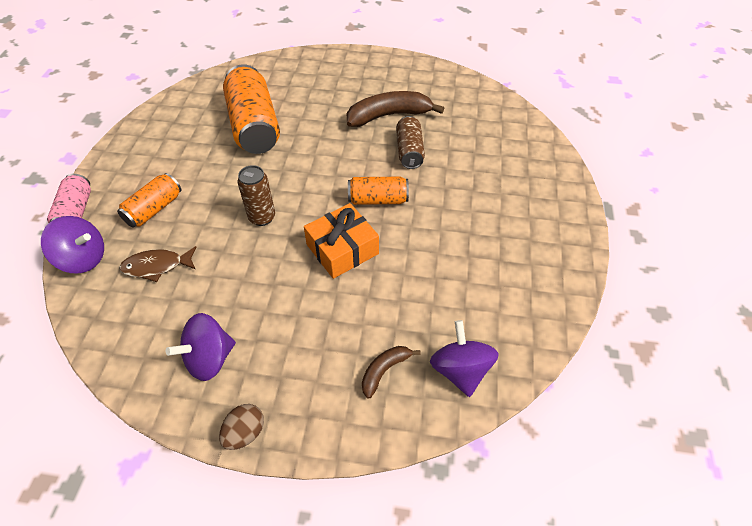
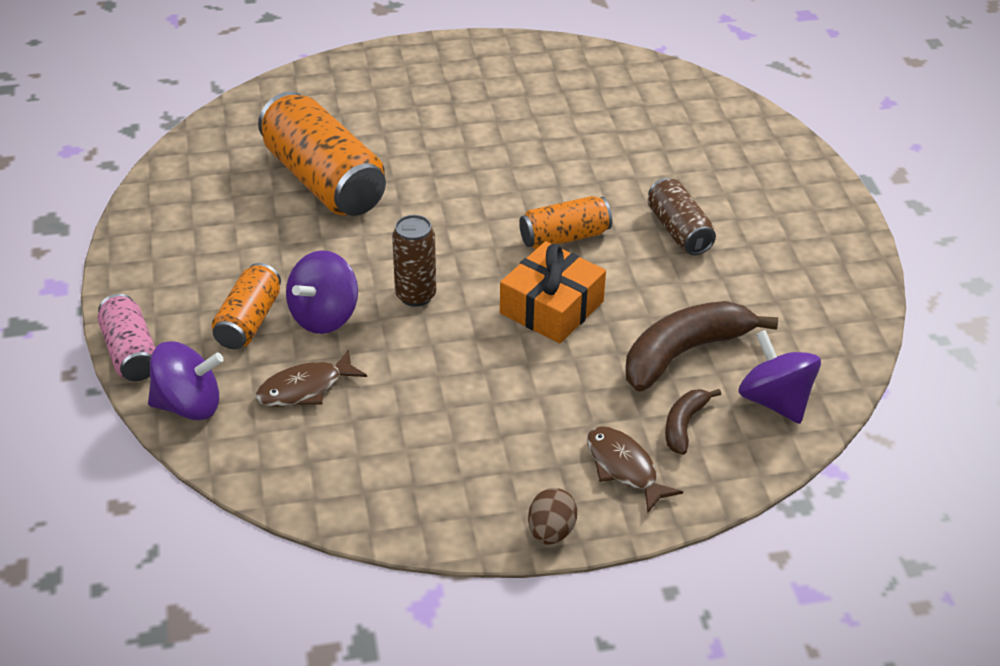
camera: 20 degrees left, 10 degrees down
purple spinning top [166,313,236,381] -> purple spinning top moved to [286,250,358,334]
brown banana [347,91,444,127] -> brown banana moved to [625,301,778,392]
brown can [396,116,425,169] -> brown can moved to [648,178,716,255]
none -> brown fish [587,426,683,513]

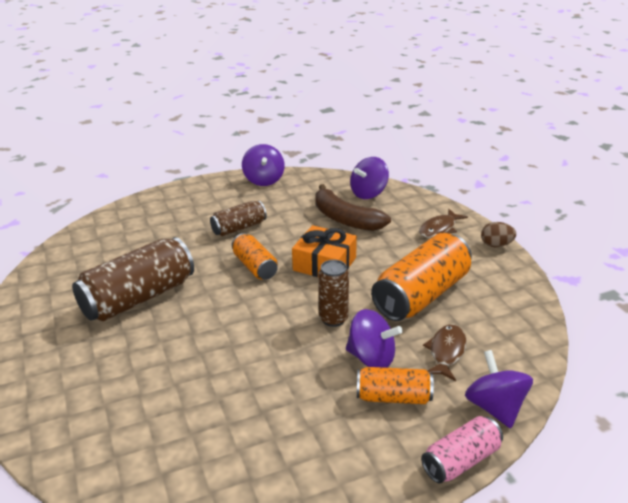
camera: 100 degrees left, 10 degrees down
brown fish [255,349,367,407] -> brown fish turned 120 degrees counterclockwise [423,325,467,381]
orange can [258,92,386,216] -> orange can moved to [371,233,472,321]
brown banana [665,389,721,455] -> none
none -> brown can [72,237,194,321]
none -> purple spinning top [242,144,285,186]

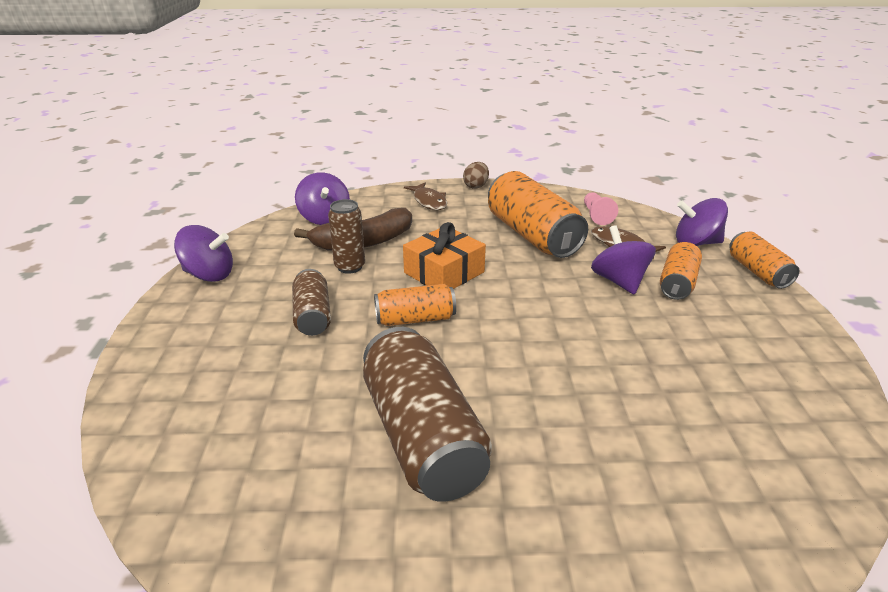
camera: 70 degrees left, 0 degrees up
brown can [318,260,349,327] -> brown can moved to [328,199,365,274]
purple spinning top [346,309,402,368] -> purple spinning top turned 60 degrees counterclockwise [591,225,656,295]
pink can [421,416,503,484] -> orange can [729,232,799,289]
none -> pink pawn [584,192,618,225]

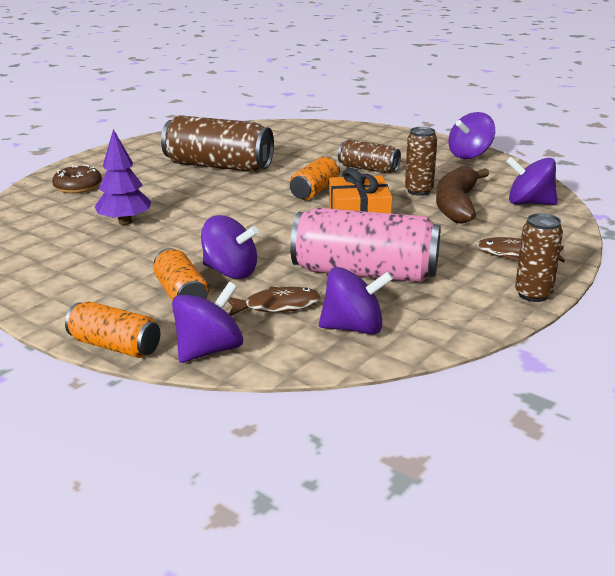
camera: 130 degrees right, 5 degrees down
brown egg [463,162,489,189] -> brown can [515,213,563,302]
orange can [488,171,588,258] -> pink can [291,208,441,282]
pink pawn [584,192,618,225] -> purple spinning top [319,267,393,335]
none -> brown donut [52,165,102,193]
none -> purple tree [95,129,151,225]

